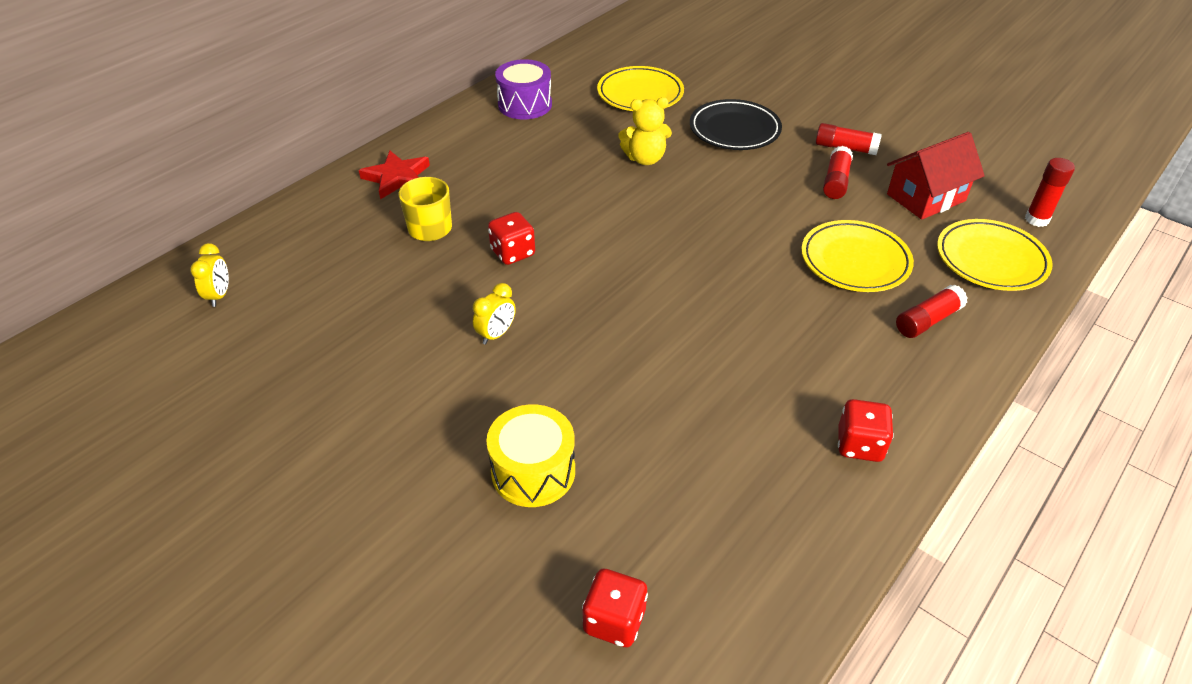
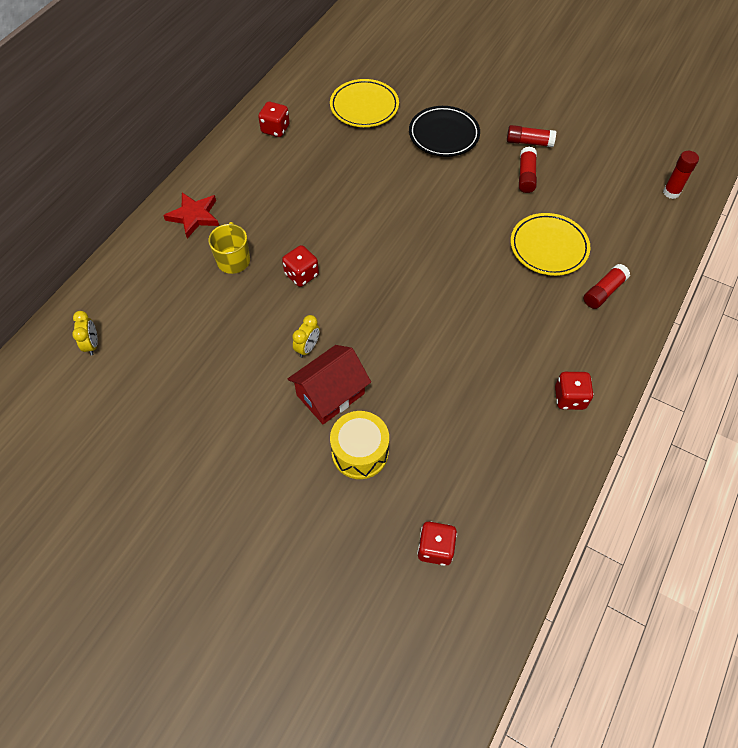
camera: 10 degrees left, 15 degrees up
purple drum [495,59,552,119] -> red dice [258,102,290,137]
yellow teddy bear [618,97,672,165] -> none
red house [887,132,985,220] -> red house moved to [287,345,371,424]
yellow plate [937,219,1052,291] -> none

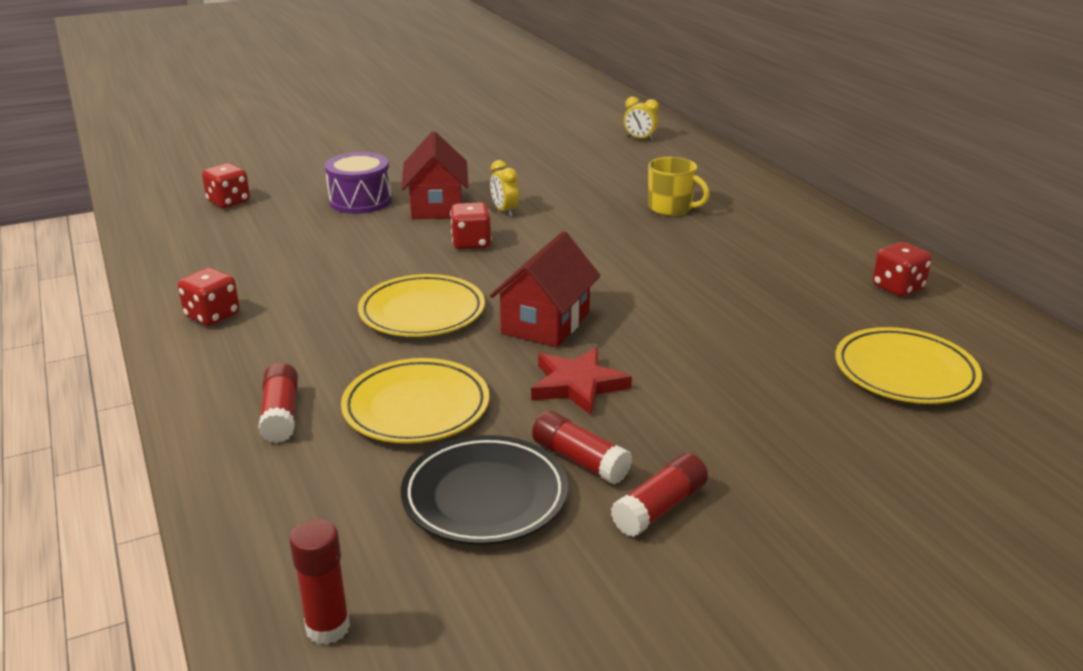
camera: 125 degrees right, 30 degrees down
red star [163,193,219,239] -> red star moved to [531,347,632,415]
red dice [282,245,319,287] -> red dice moved to [450,202,492,249]
yellow drum [330,411,389,479] -> purple drum [325,152,392,214]
black plate [409,106,480,157] -> black plate moved to [401,435,568,545]
none -> yellow plate [358,274,485,337]
none -> red house [490,231,600,347]

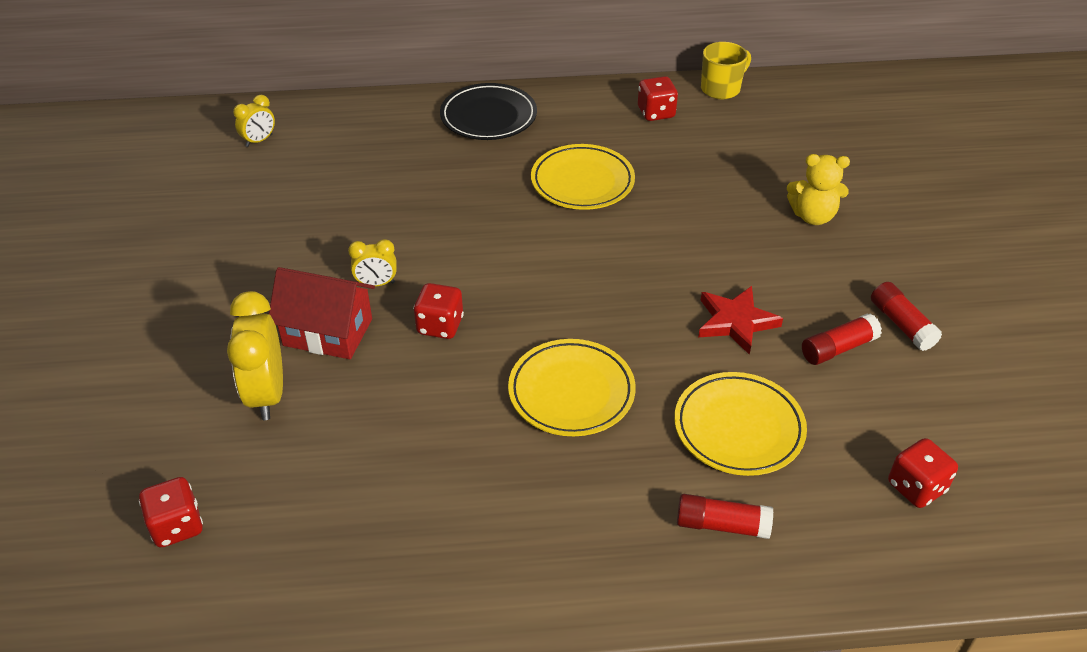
camera: 70 degrees left, 15 degrees up
red dice [178,268,240,326] -> red dice moved to [888,438,958,508]
red glue stick [289,519,350,645] -> none
purple drum [325,152,392,214] -> yellow clock [227,291,283,420]
black plate [401,435,568,545] -> black plate moved to [440,83,537,140]
red house [490,231,600,347] -> none
yellow mug [648,157,710,216] -> yellow mug moved to [701,42,751,99]
yellow plate [835,327,982,404] -> yellow plate moved to [531,144,635,210]
none -> yellow teddy bear [787,154,850,225]

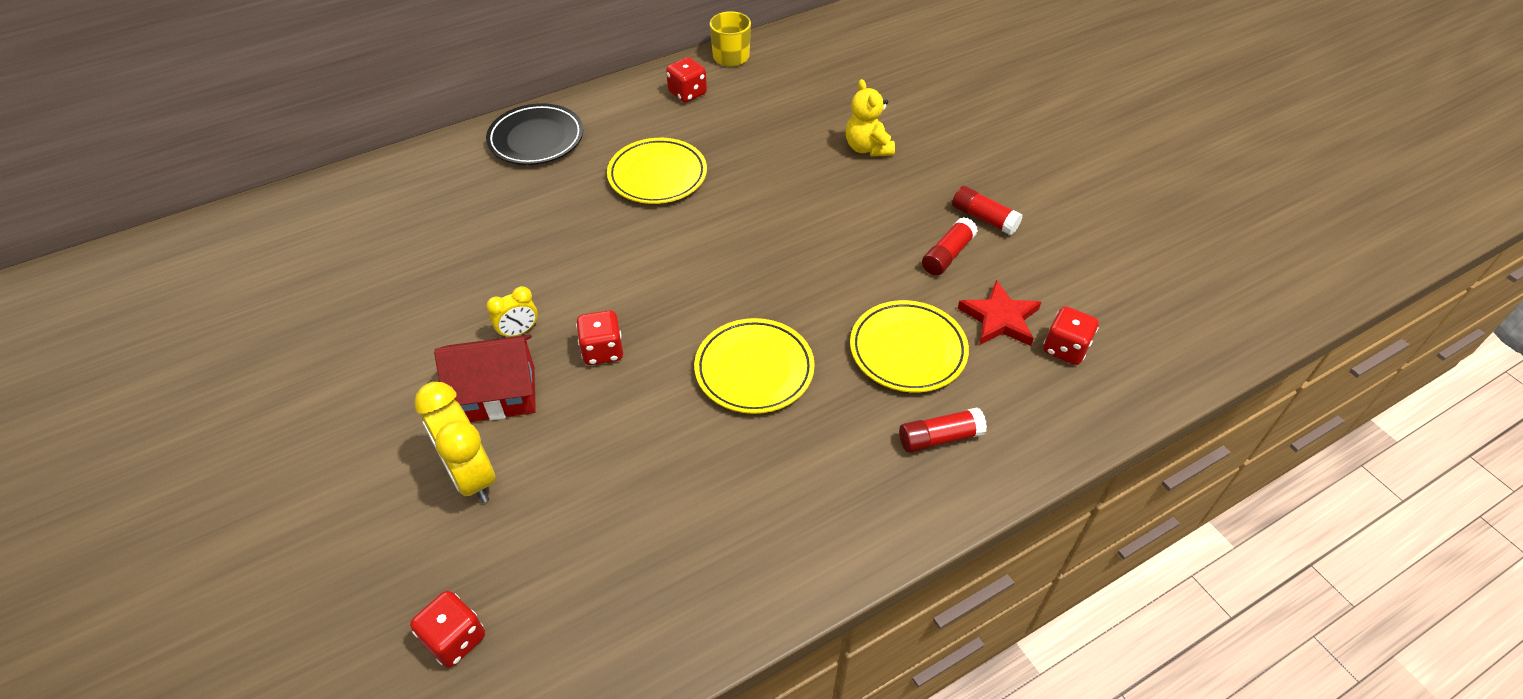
camera: 25 degrees left, 5 degrees up
yellow clock [233,95,275,147] -> none
red star [698,286,783,355] -> red star moved to [958,280,1041,346]
yellow teddy bear [787,154,850,225] -> yellow teddy bear turned 90 degrees clockwise [846,79,895,156]

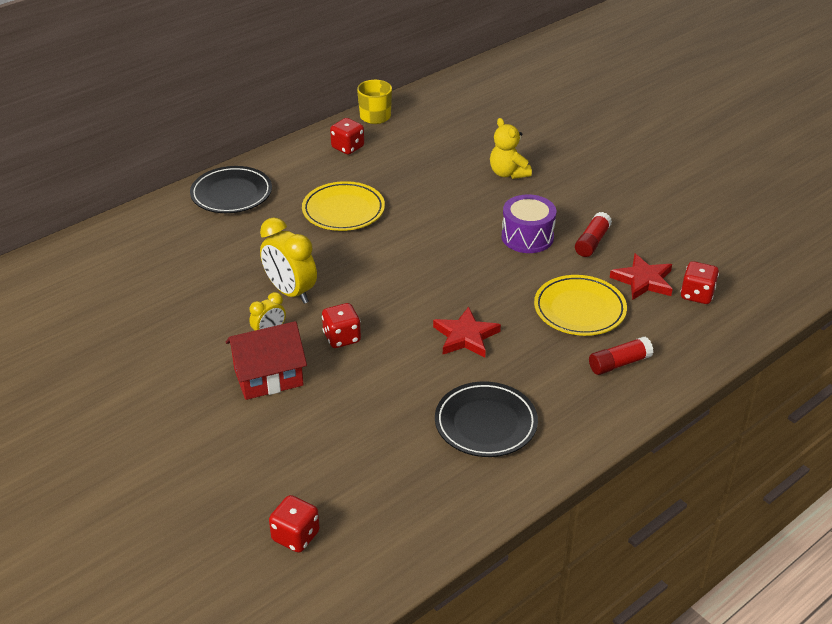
camera: 10 degrees left, 10 degrees down
yellow clock [414,382,495,503] -> yellow clock moved to [260,217,317,304]
yellow plate [694,318,815,414] -> red star [433,306,501,357]
red glue stick [952,186,1023,235] -> none
none -> black plate [435,381,538,457]
none -> purple drum [502,194,556,253]

